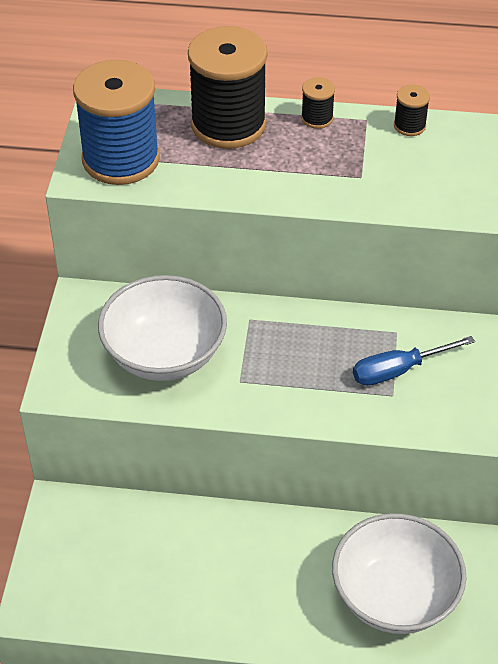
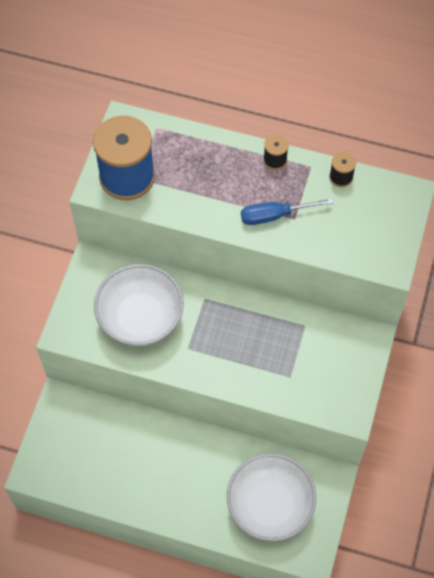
camera: 10 degrees right, 15 degrees up
black spool [188,26,267,149] -> none
blue screwdriver [353,336,475,386] -> blue screwdriver moved to [241,198,333,225]

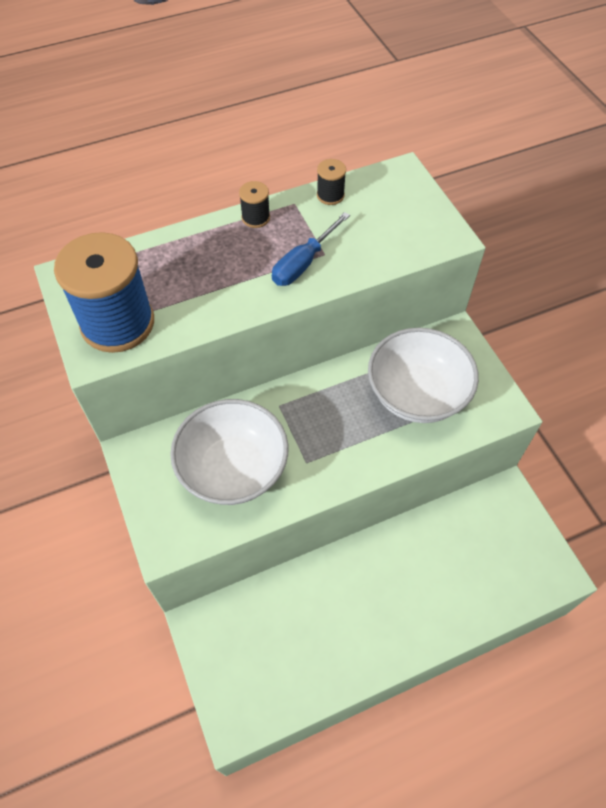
camera: 40 degrees left, 5 degrees down
white bowl [227,453,316,541] -> white bowl moved to [368,328,479,423]

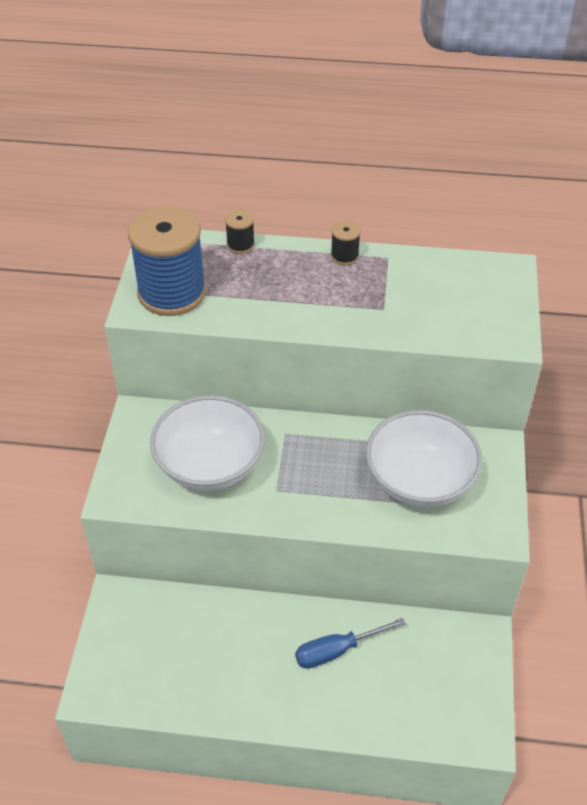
camera: 30 degrees right, 10 degrees down
blue screwdriver [272,212,350,286] -> blue screwdriver moved to [295,618,406,669]
black spool [317,159,346,205] -> black spool moved to [225,210,255,254]

